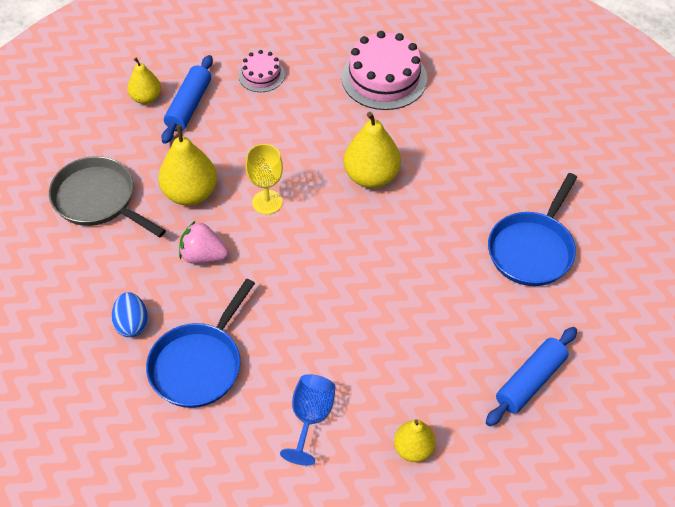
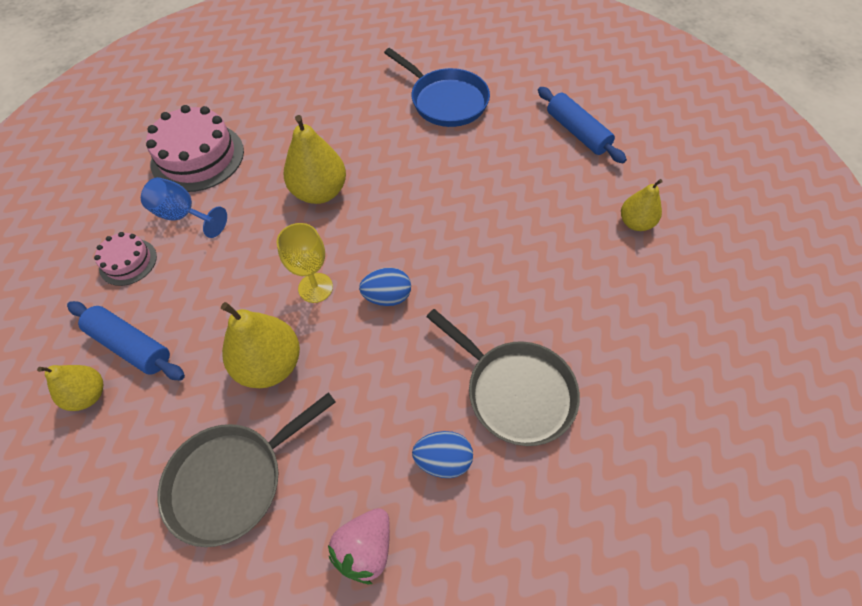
camera: 75 degrees left, 5 degrees up
blue pan [146,279,255,408] -> grey pan [426,309,580,446]
pink strawberry [179,220,228,264] -> pink strawberry moved to [328,508,390,584]
blue goblet [280,374,335,466] -> blue goblet moved to [141,177,227,238]
none -> blue egg [359,268,411,306]

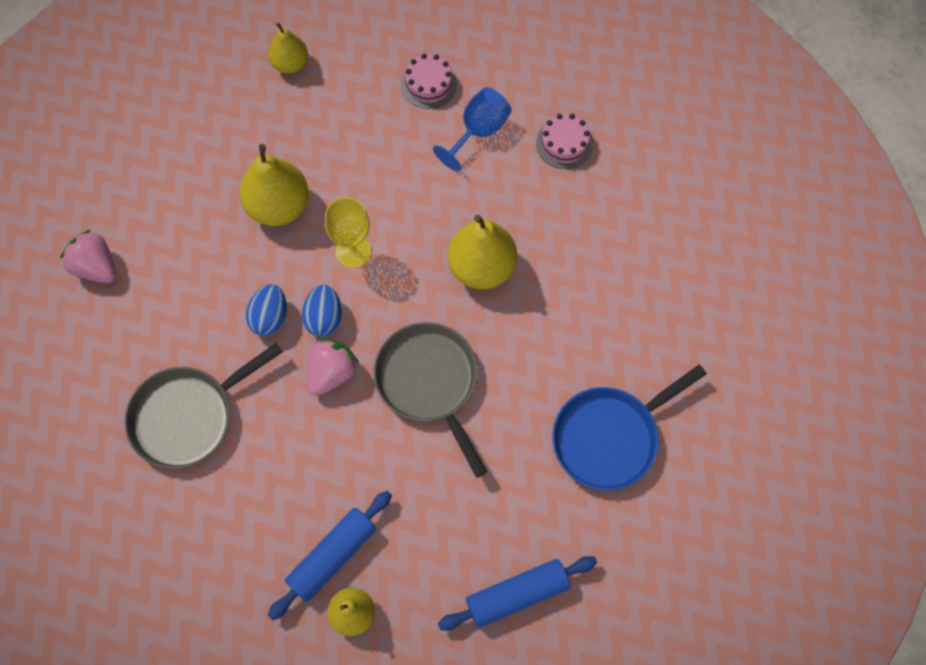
camera: 100 degrees right, 10 degrees up
blue rolling pin [67,301,185,381] -> blue rolling pin moved to [268,491,392,621]
pink cake [146,105,244,192] -> pink cake [536,114,593,169], size x0.54
grey pan [158,392,336,547] -> grey pan moved to [374,322,487,478]
blue egg [412,431,473,478] -> blue egg moved to [246,284,287,336]
none -> pink strawberry [307,338,359,396]

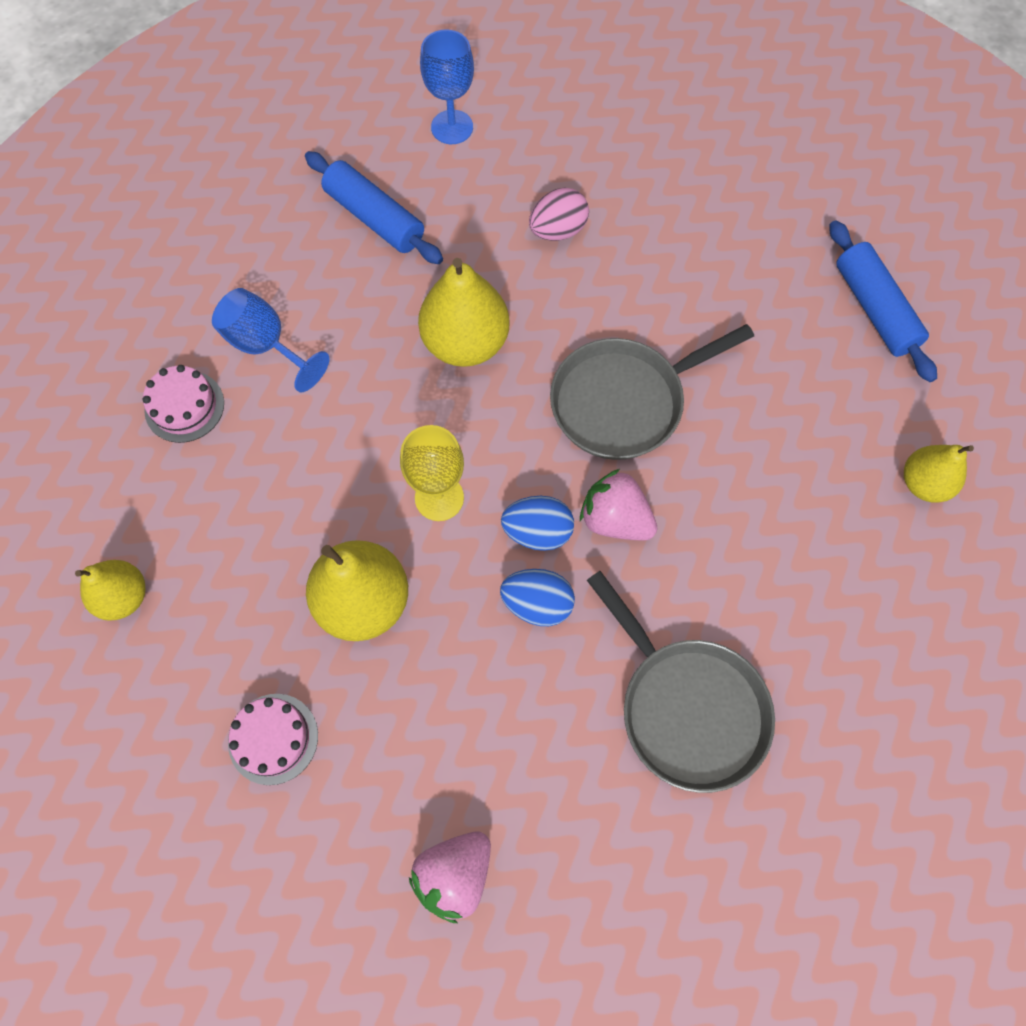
camera: 90 degrees left, 0 degrees up
blue rolling pin [268,491,392,621] -> blue rolling pin moved to [305,151,443,264]
pink cake [536,114,593,169] -> pink cake moved to [228,694,318,785]
blue pan [552,365,707,490] -> none
none -> blue goblet [420,30,474,144]
none -> pink egg [529,188,589,241]

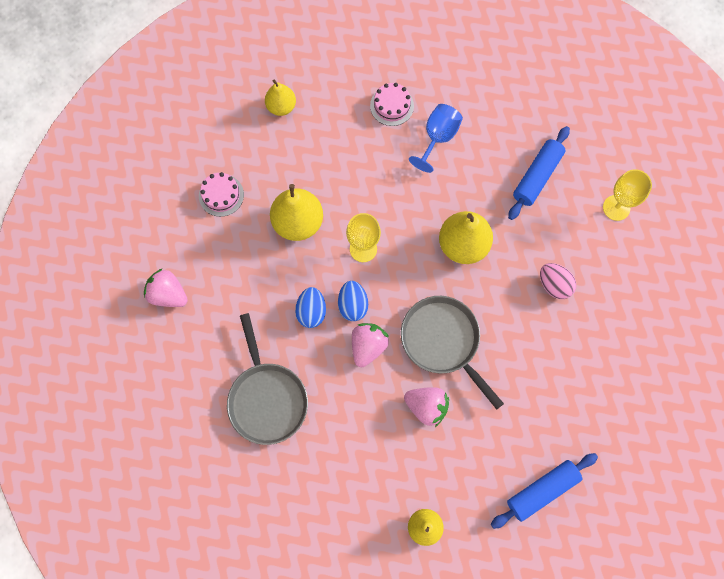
camera: 80 degrees right, 5 degrees up
blue goblet [420,30,474,144] -> yellow goblet [603,169,652,221]
grey pan [587,571,775,793] -> grey pan turned 60 degrees counterclockwise [227,313,308,445]
none -> pink strawberry [404,387,449,427]

